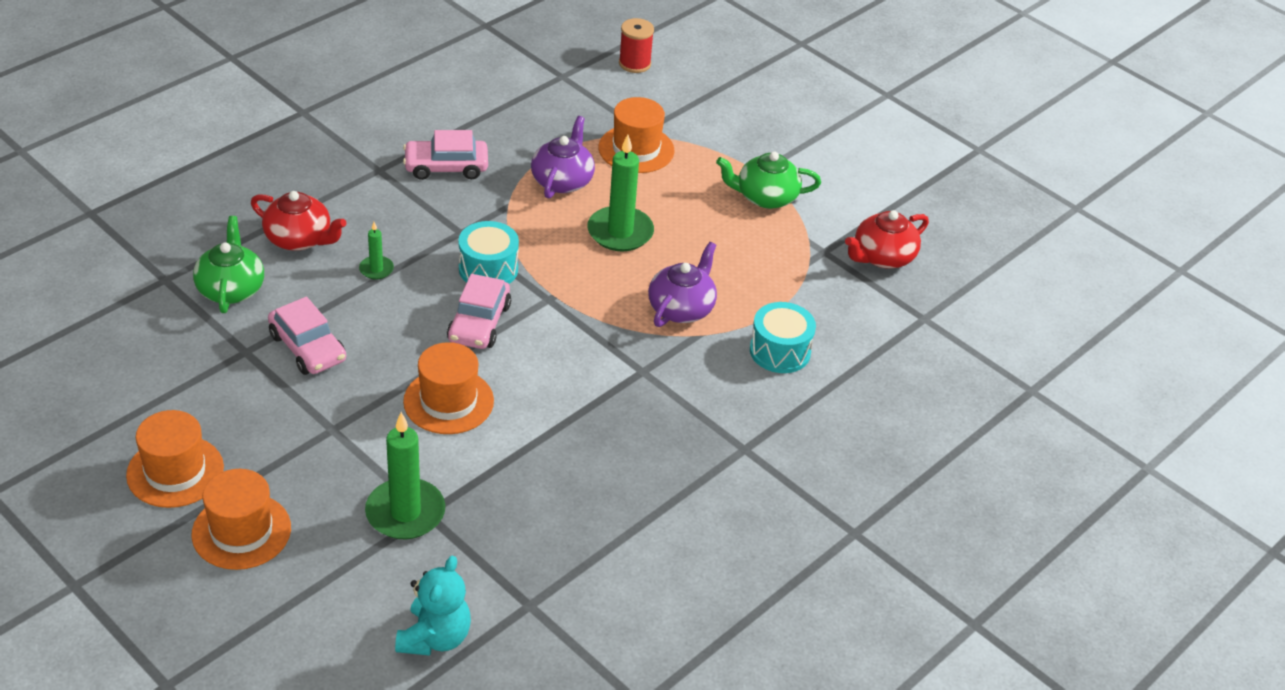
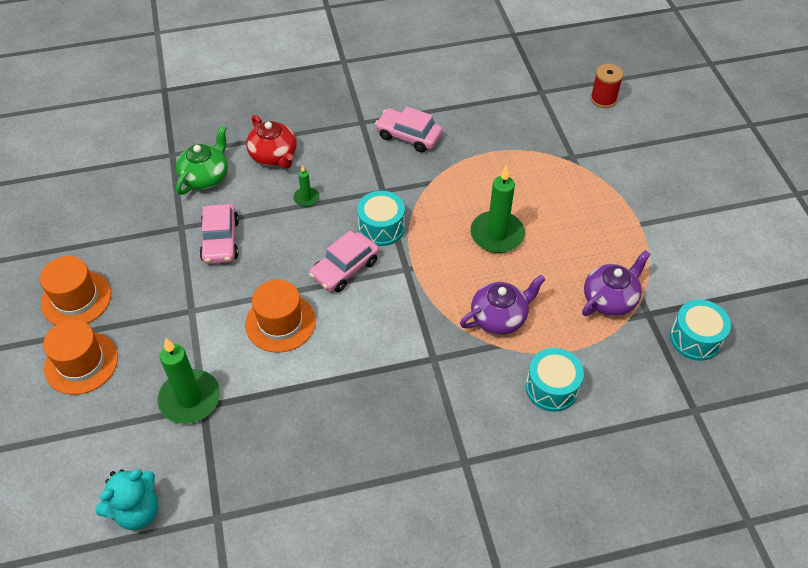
camera: 35 degrees right, 10 degrees up
purple teapot [531,116,595,199] -> purple teapot moved to [582,250,650,316]
orange hat [598,97,675,173] -> none
green teapot [716,151,821,209] -> none
red teapot [845,210,929,268] -> turquoise drum [670,299,731,361]

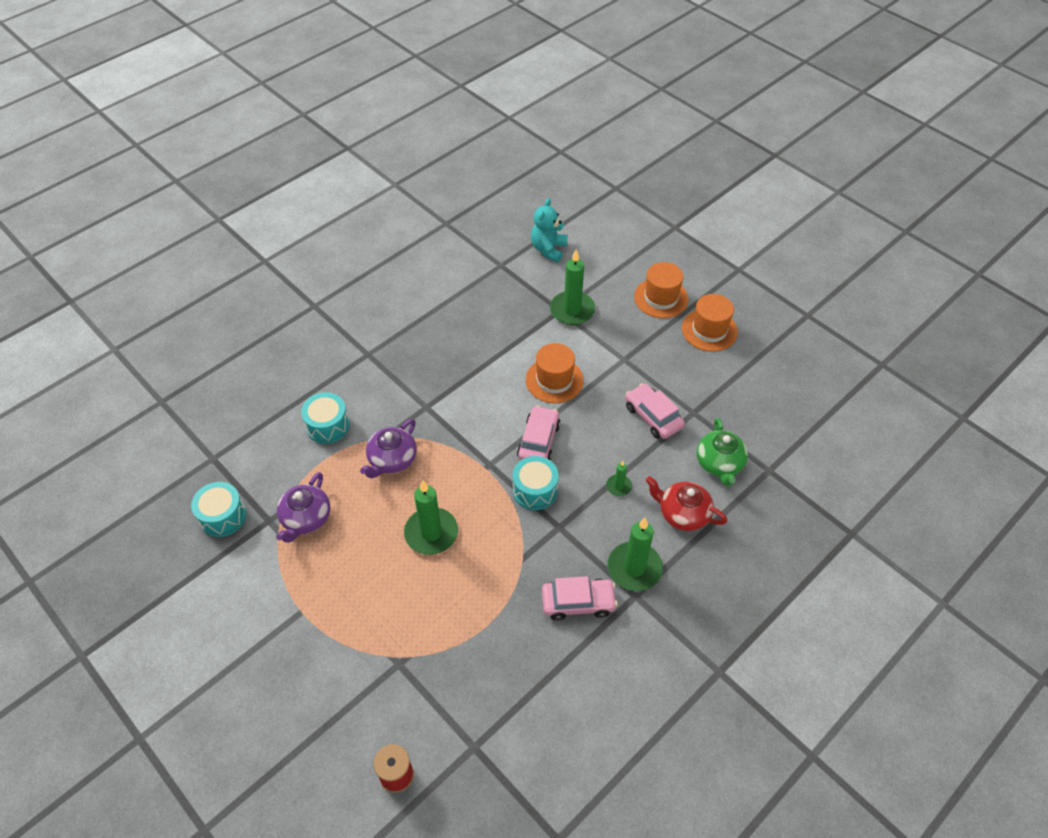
camera: 150 degrees right, 0 degrees up
none -> green candle [607,518,663,591]

